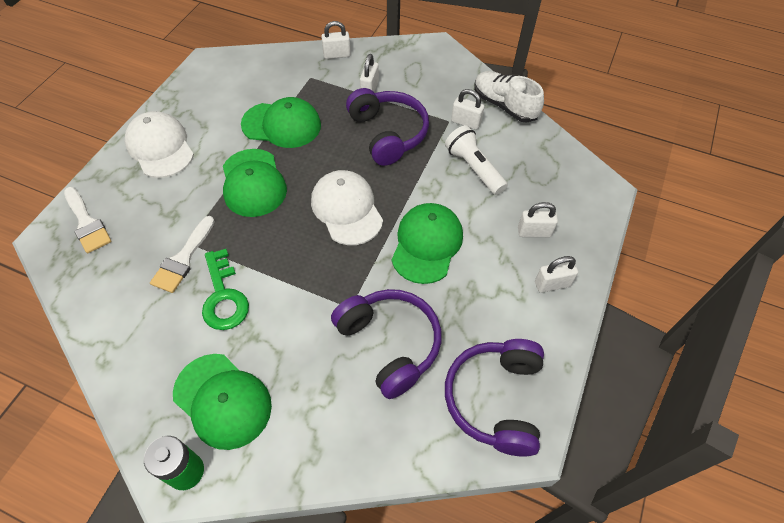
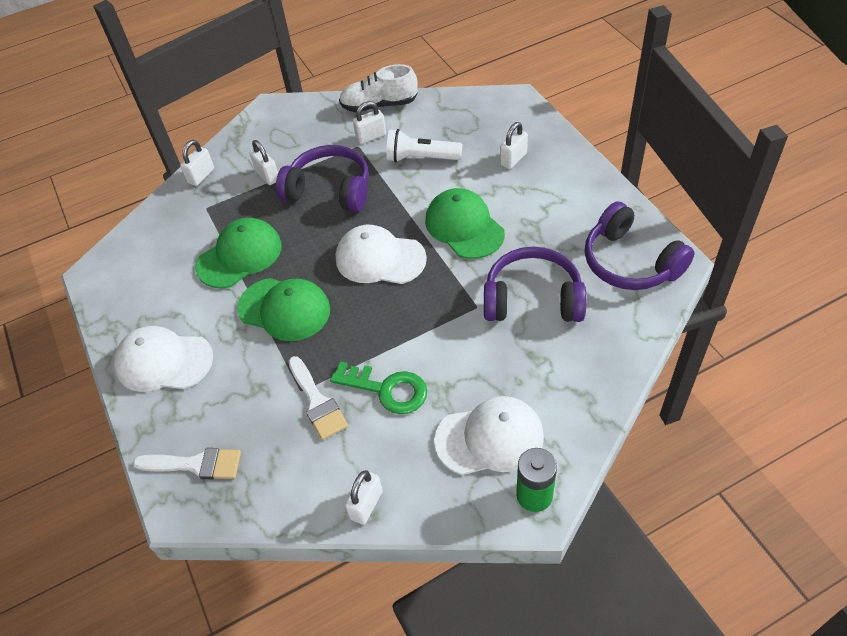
camera: 45 degrees left, 5 degrees down
green cap [173,354,272,450] -> white cap [434,396,544,475]
white padlock [535,256,578,293] -> white padlock moved to [345,470,383,525]

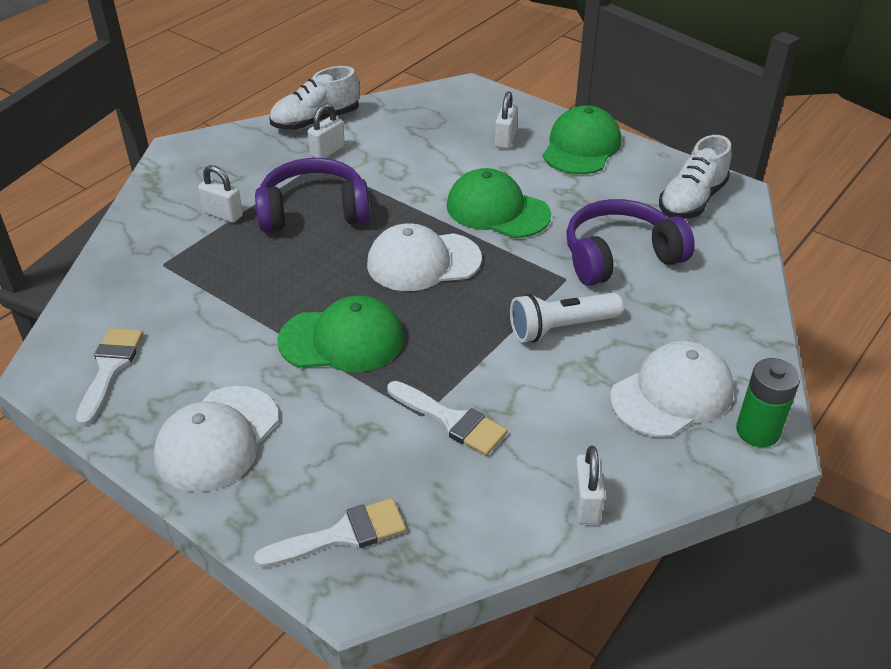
camera: 30 degrees left, 10 degrees down
white cap [114,326,213,392] -> white cap turned 45 degrees counterclockwise [154,386,279,492]
white padlock [180,140,214,186] -> none
green cap [195,218,281,288] -> green cap moved to [543,105,622,174]
green key [330,361,427,414] -> none
white flashlight [386,129,462,162] -> white flashlight moved to [510,293,623,342]
purple headphones [585,201,695,290] -> white shoe [659,135,732,219]
none -> white brush [76,328,143,426]

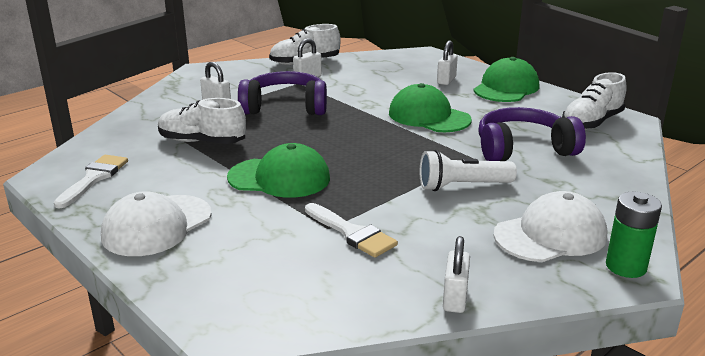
camera: 10 degrees right, 15 degrees down
white brush [254,498,406,568] -> none
white cap [367,223,482,291] -> none
none -> white shoe [158,98,246,144]

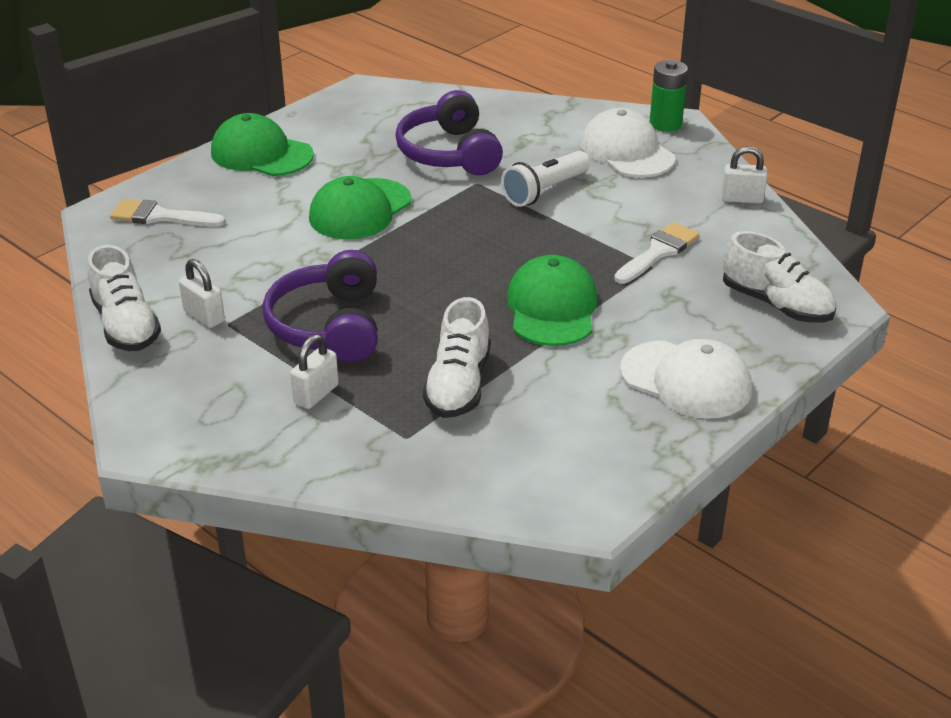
camera: 95 degrees left, 10 degrees up
white brush [54,155,128,209] -> white brush moved to [110,199,225,227]
white flashlight [420,150,517,191] -> white flashlight turned 60 degrees clockwise [501,151,590,207]
white padlock [437,41,458,85] -> none
white shoe [562,72,627,130] -> white shoe moved to [723,231,836,323]

